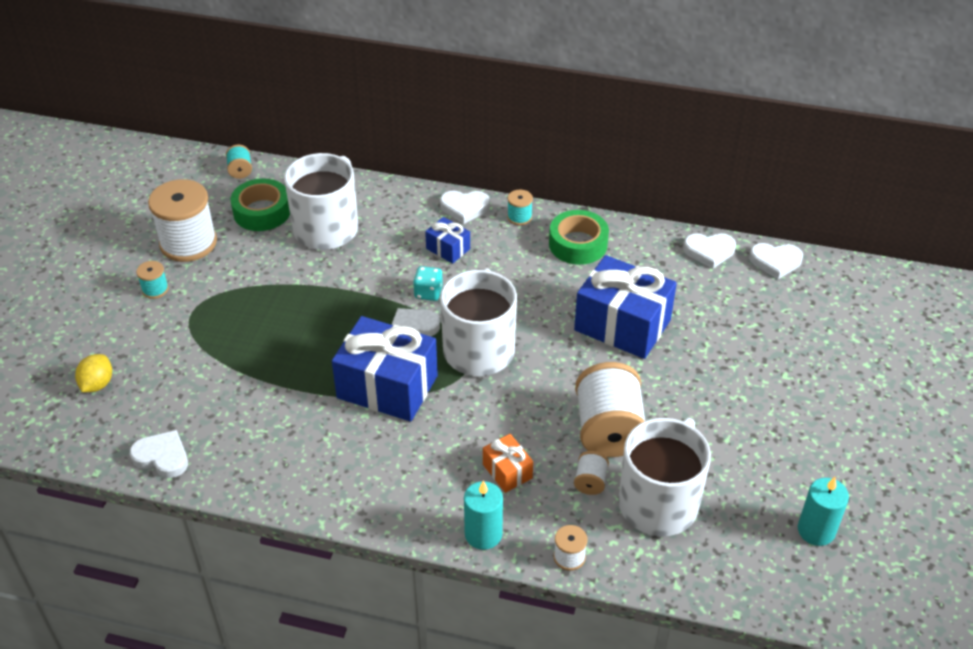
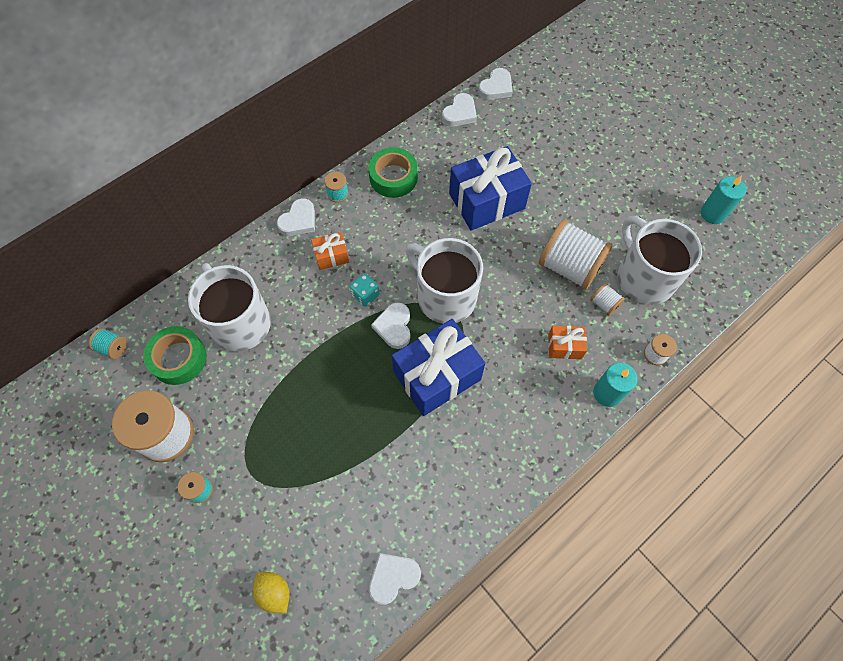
camera: 55 degrees left, 20 degrees up
blue gift [425,217,470,264] -> orange gift [311,232,349,270]

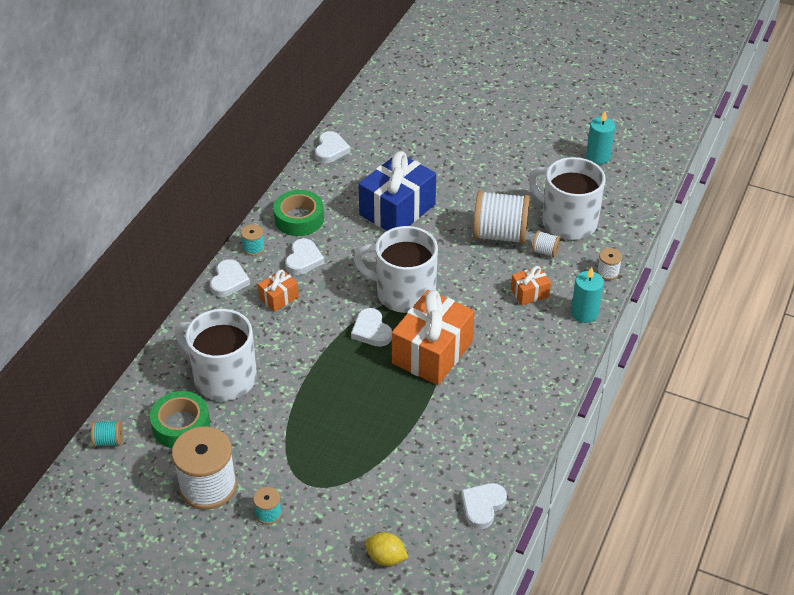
camera: 25 degrees left, 20 degrees down
turquoise dice [350,274,380,307] -> none
blue gift [392,319,485,416] -> orange gift [392,290,475,385]
white heart [478,68,513,100] -> white heart moved to [285,238,324,275]

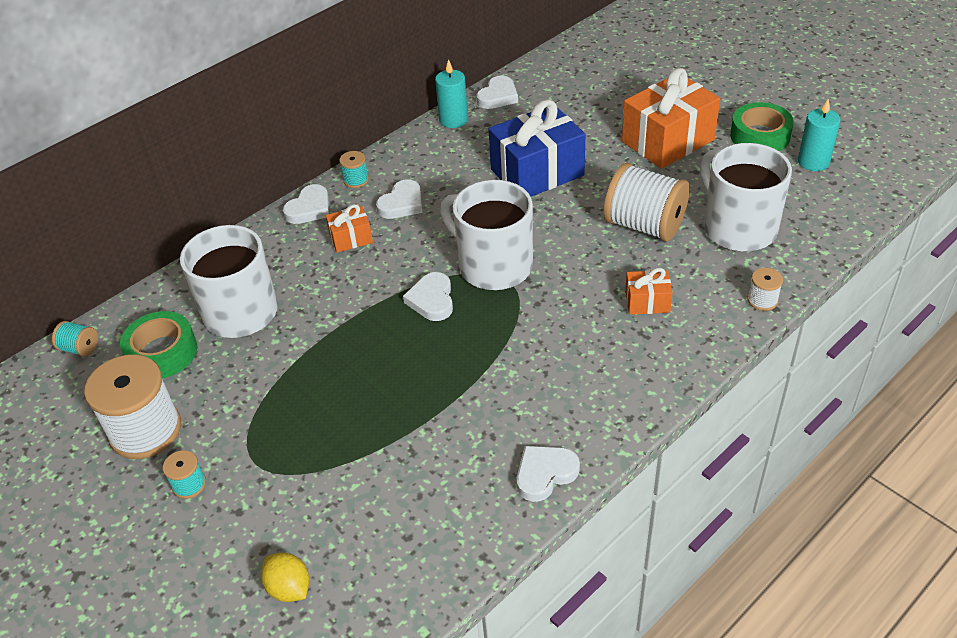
camera: 25 degrees right, 0 degrees up
green tape [273,190,324,236] -> green tape moved to [730,102,794,151]
orange gift [392,290,475,385] -> orange gift moved to [622,68,720,169]
white heart [461,483,507,529] -> white heart moved to [517,446,580,502]
white spool [532,230,561,258] -> none
turquoise candle [571,267,604,323] -> turquoise candle moved to [435,59,468,128]

